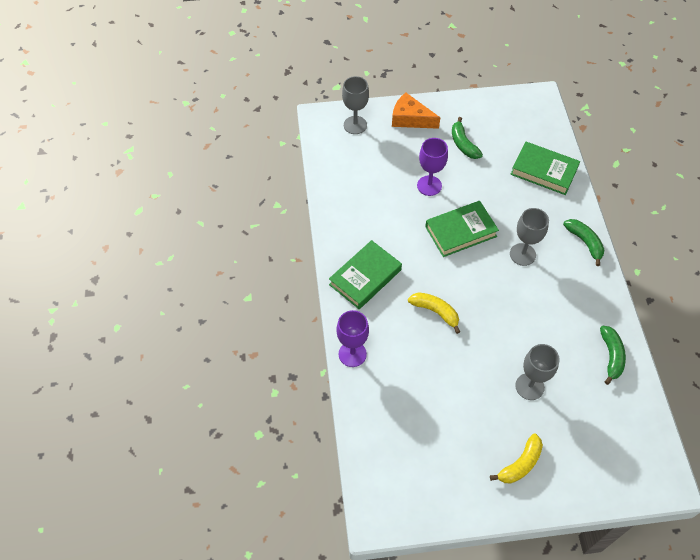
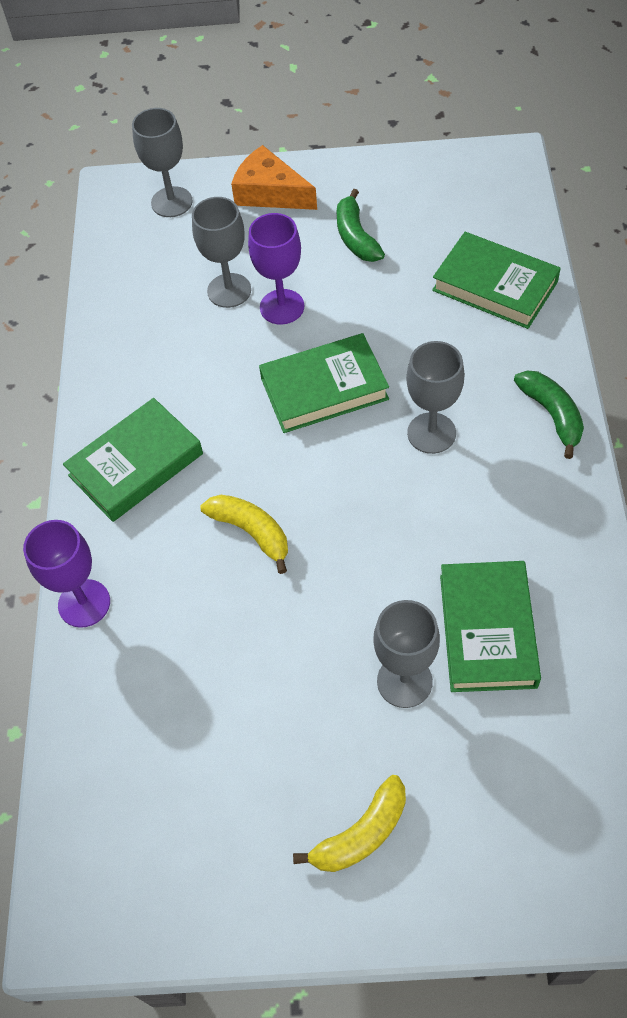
camera: 10 degrees right, 0 degrees up
green banana [600,326,626,385] -> none
none -> grey goblet [192,197,251,308]
none -> green book [440,561,541,692]

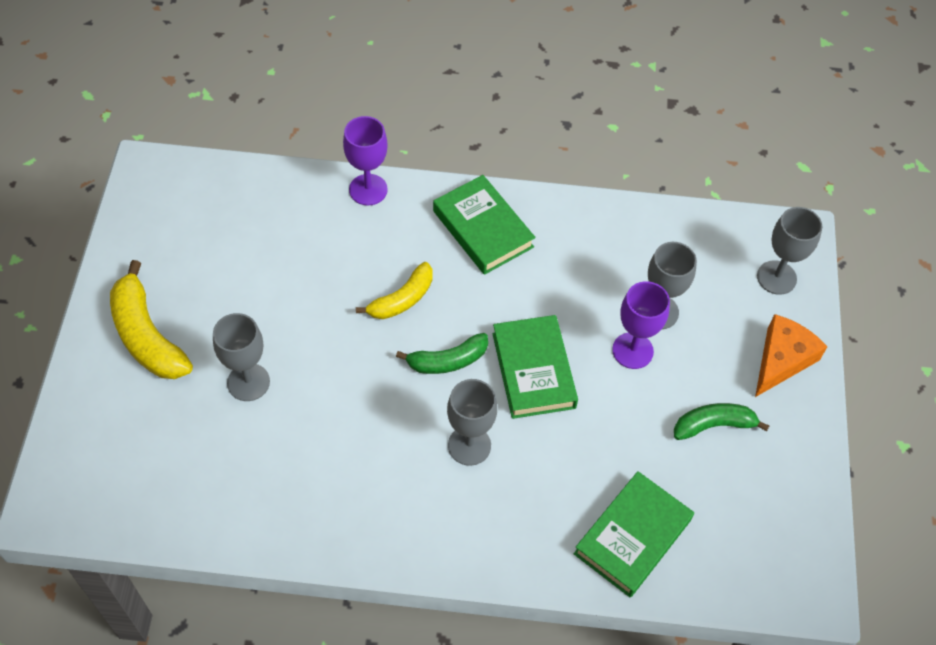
camera: 90 degrees right, 0 degrees up
yellow banana [293,775,406,872] -> yellow banana [110,260,193,379], size x1.55
green book [440,561,541,692] -> none
green banana [514,371,584,459] -> green banana moved to [396,333,488,374]

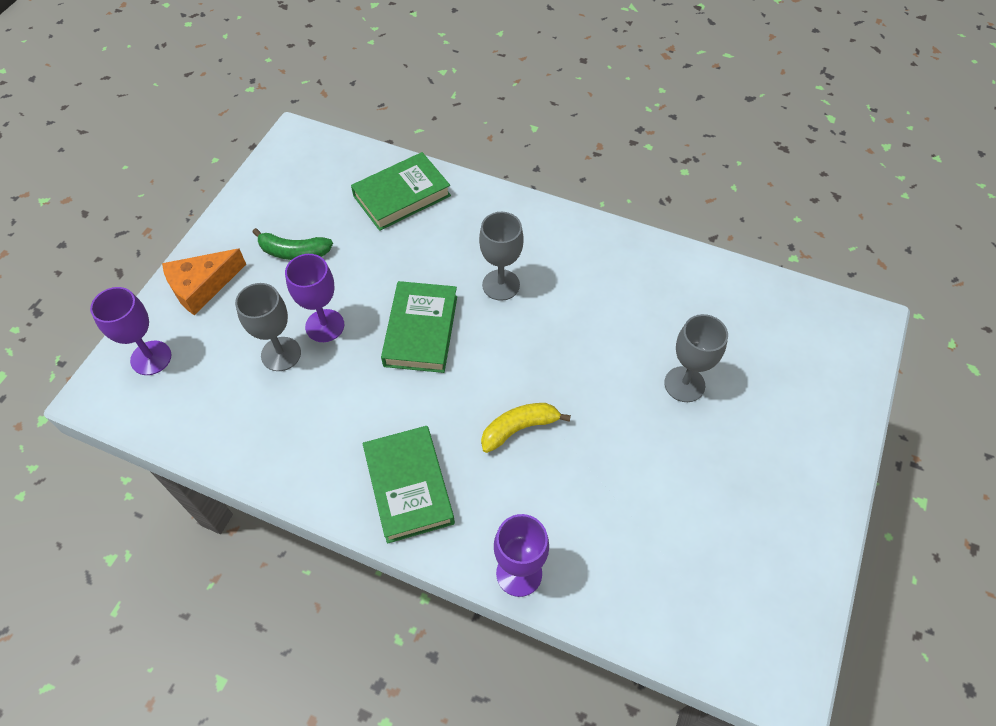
camera: 160 degrees left, 0 degrees up
yellow banana [110,260,193,379] -> none
green banana [396,333,488,374] -> none
grey goblet [757,207,822,295] -> purple goblet [90,287,171,375]

